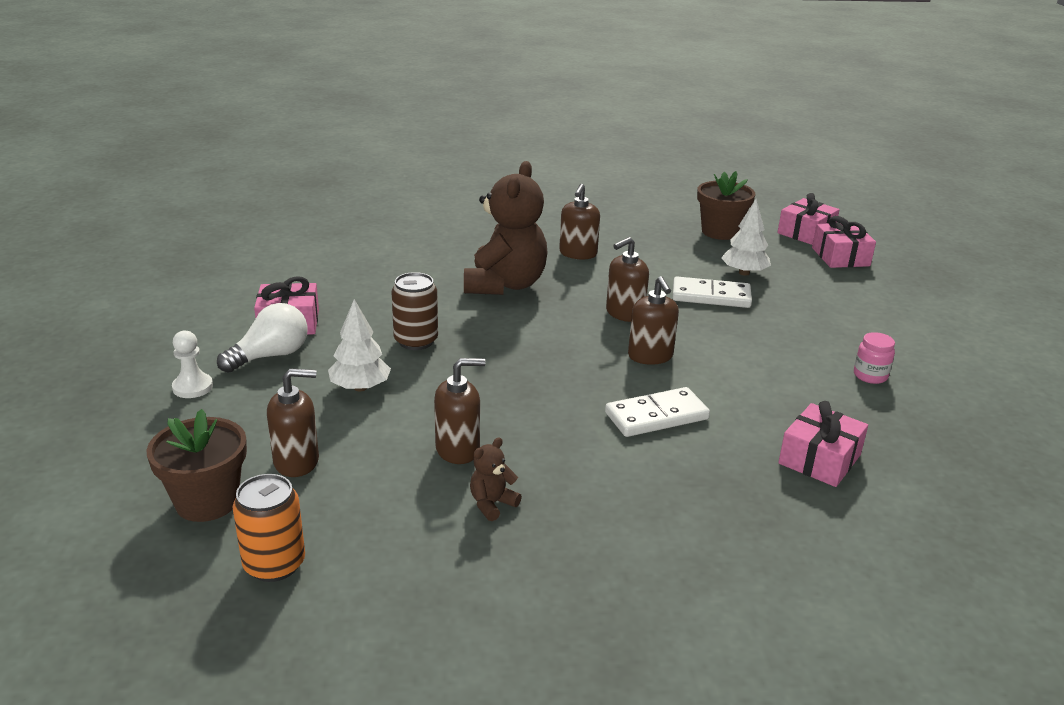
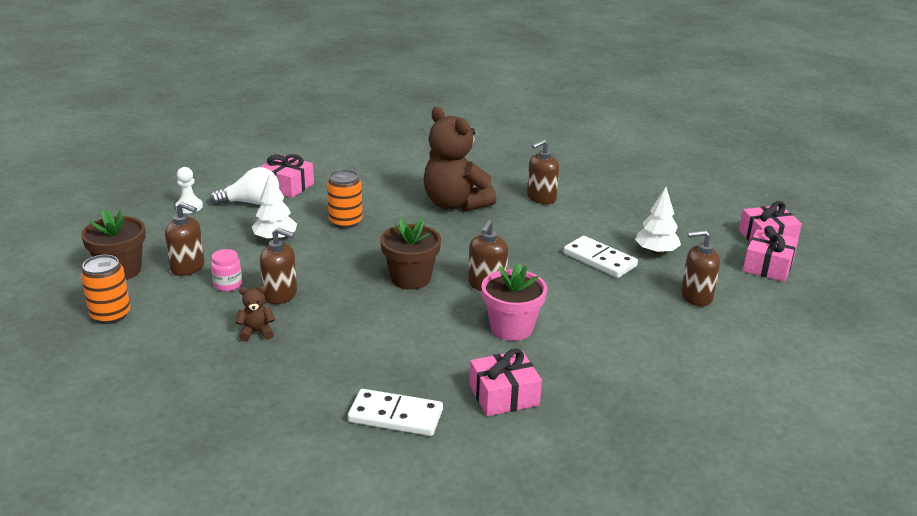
camera: 35 degrees right, 0 degrees up
brown can [392,272,438,350] -> orange can [327,170,363,229]
brown teddy bear [464,161,548,295] -> brown teddy bear turned 90 degrees clockwise [424,107,497,211]
white domino [605,387,710,437] -> white domino moved to [348,389,443,436]
brown soap dispenser [606,237,649,322] -> brown soap dispenser moved to [681,230,720,306]
brown flower pot [697,171,755,240] -> brown flower pot moved to [380,218,441,290]
pink jar [854,332,895,384] -> pink jar moved to [211,249,242,292]
none -> pink flower pot [481,262,547,341]

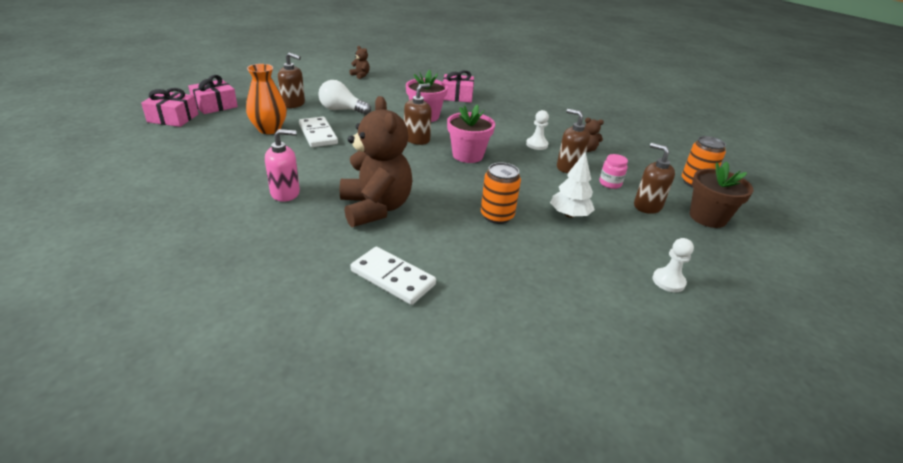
camera: 160 degrees left, 5 degrees up
white light bulb [210,167,279,205] -> white light bulb moved to [318,80,371,115]
pink gift [260,154,314,198] -> none
white domino [348,389,443,436] -> white domino moved to [350,247,436,305]
brown flower pot [380,218,441,290] -> pink flower pot [447,104,495,163]
brown soap dispenser [527,139,559,204] -> pink soap dispenser [265,129,300,202]
white tree [635,187,681,254] -> orange vase [246,64,287,134]
none -> brown teddy bear [350,46,370,79]
none -> white pawn [526,110,549,150]

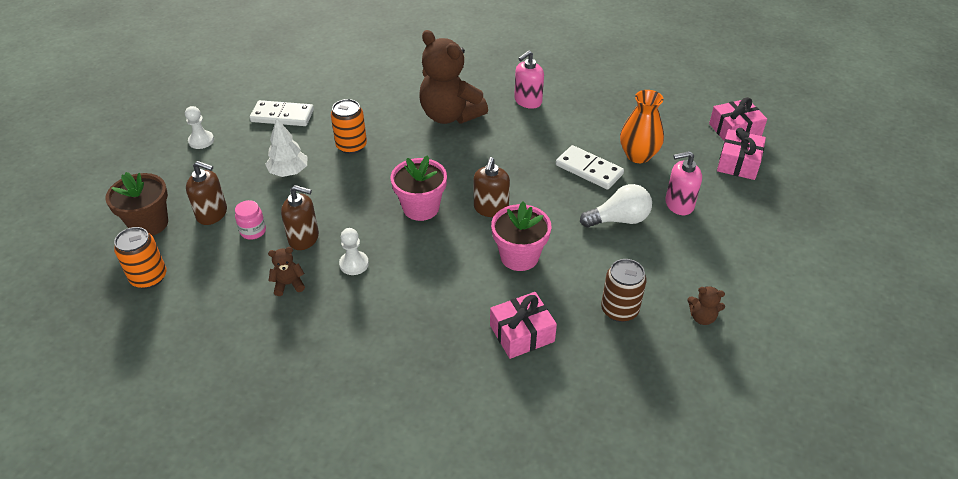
camera: 155 degrees right, 10 degrees up
brown soap dispenser [278,52,305,108] -> pink soap dispenser [665,151,702,215]
white domino [350,247,436,305] -> white domino moved to [250,100,314,126]
none -> brown can [601,259,647,322]

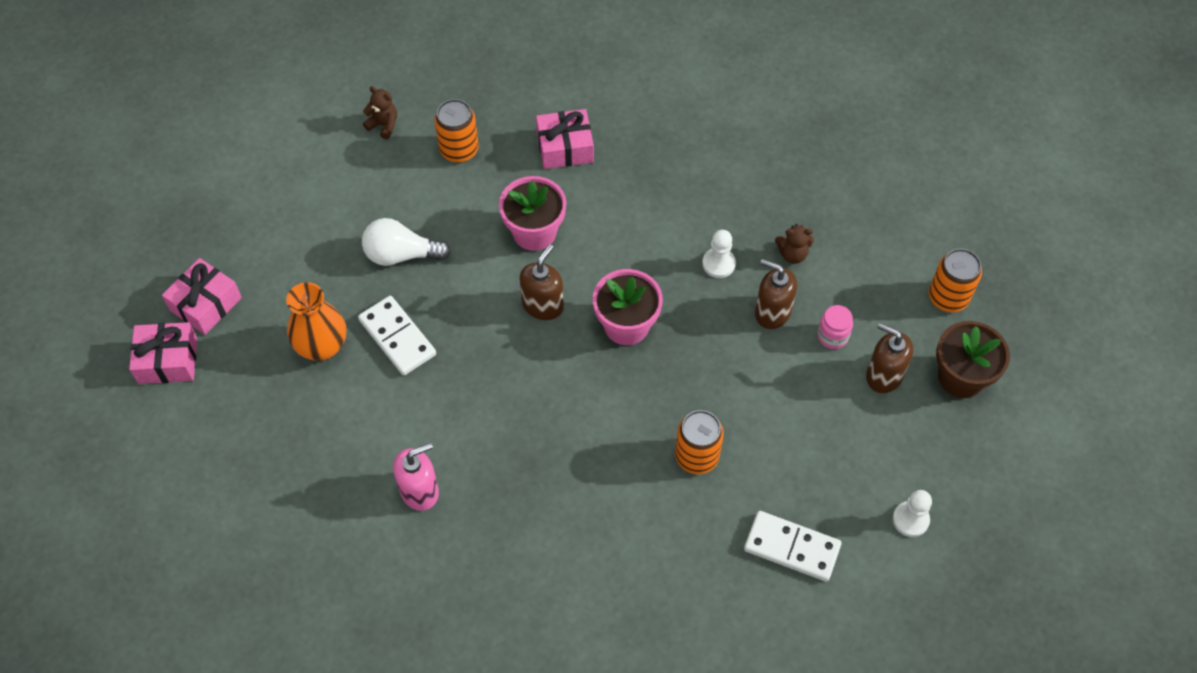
camera: 165 degrees left, 15 degrees up
white tree [265,118,308,177] -> none
brown teddy bear [419,30,488,124] -> none
brown can [601,259,647,322] -> orange can [435,99,478,163]
pink soap dispenser [665,151,702,215] -> none

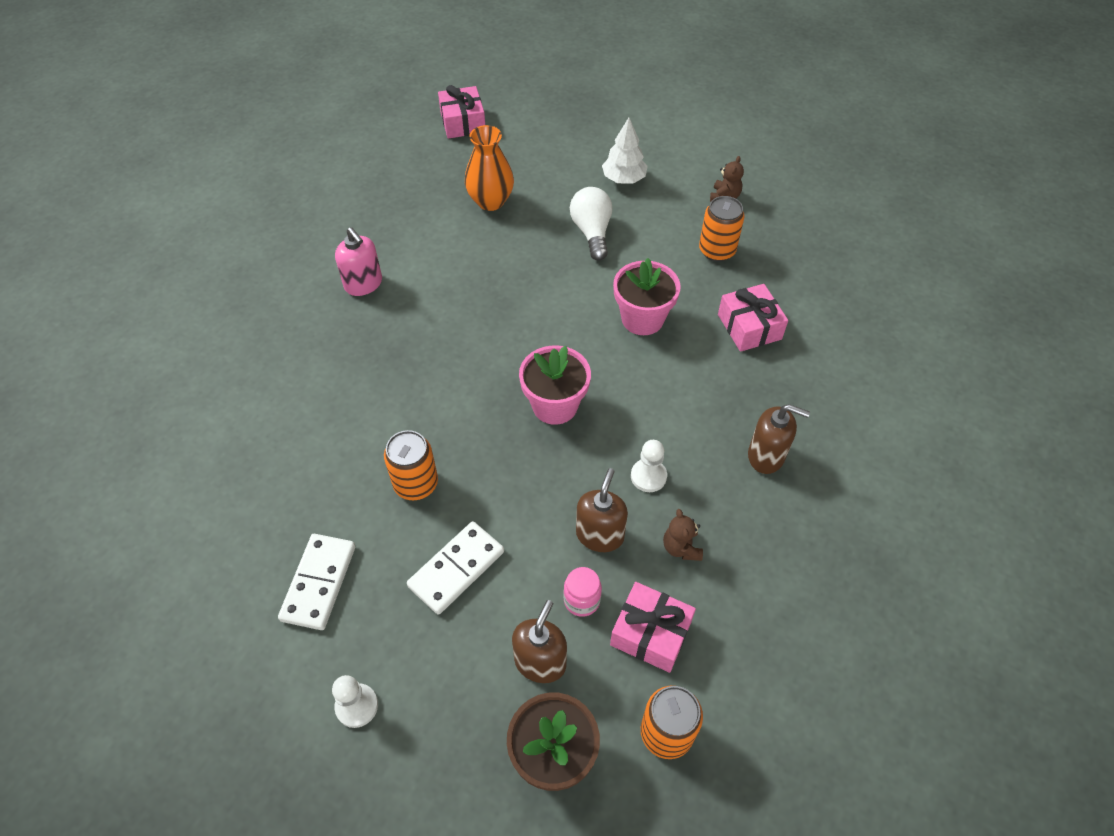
camera: 80 degrees right, 5 degrees down
pink gift [162,258,242,335] -> pink gift moved to [610,582,696,673]
white domino [358,296,436,375] -> white domino moved to [407,521,504,615]
brown soap dispenser [520,244,564,320] -> brown soap dispenser moved to [748,404,810,474]
none -> white tree [602,118,648,184]

